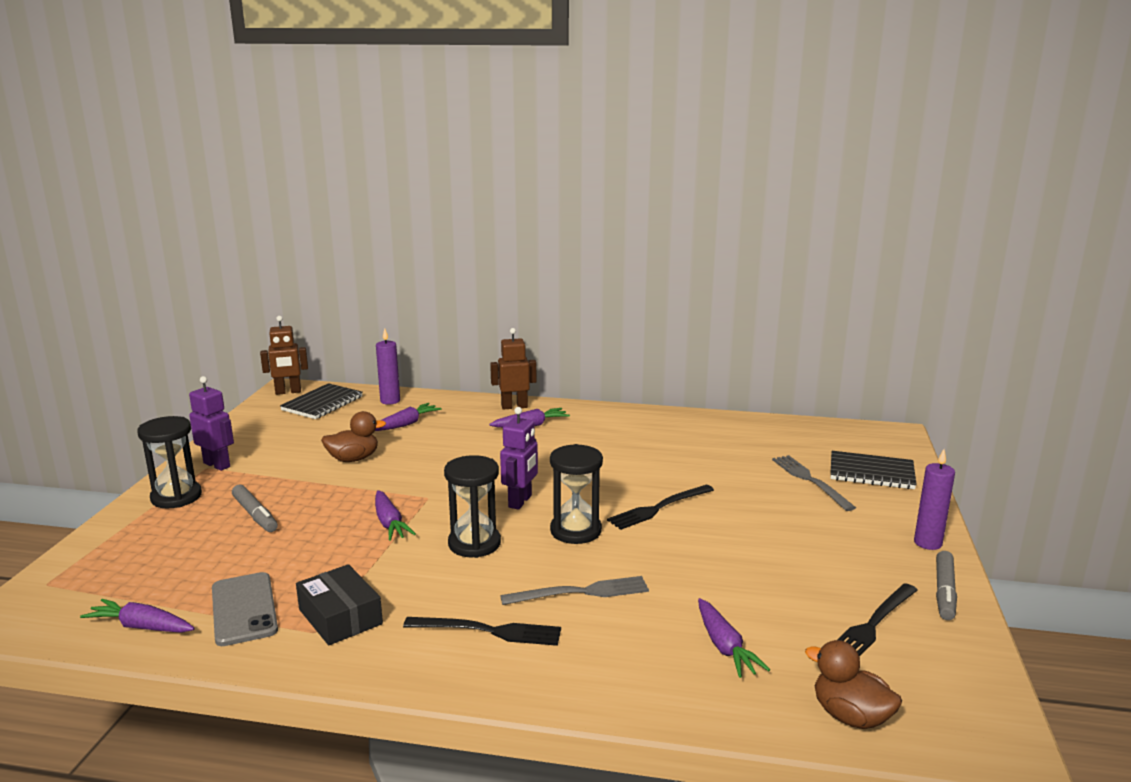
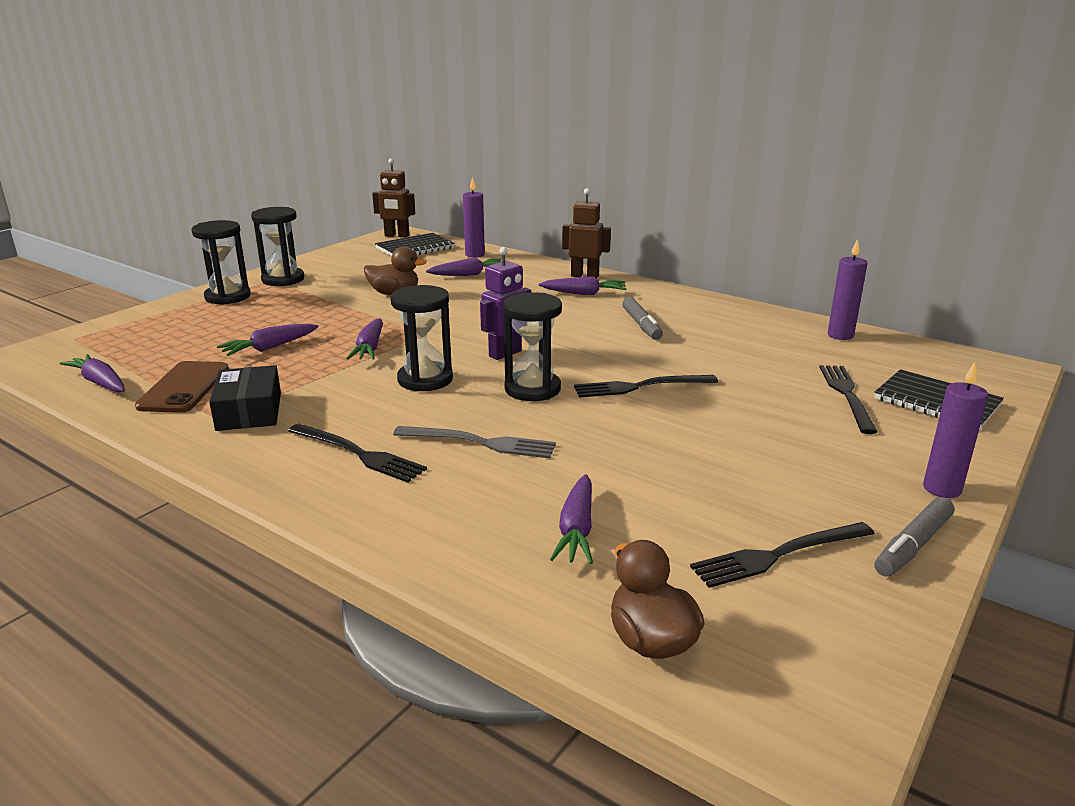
camera: 25 degrees right, 5 degrees up
purple robot [189,376,234,471] -> black hourglass [251,207,304,286]
grey phone [212,572,278,646] -> brown phone [135,361,229,413]
grey marker [232,484,278,532] -> grey marker moved to [622,297,663,340]
grey fork [772,455,856,511] -> black fork [819,365,877,434]
none -> purple carrot [217,324,319,356]
none -> purple candle [828,239,867,340]

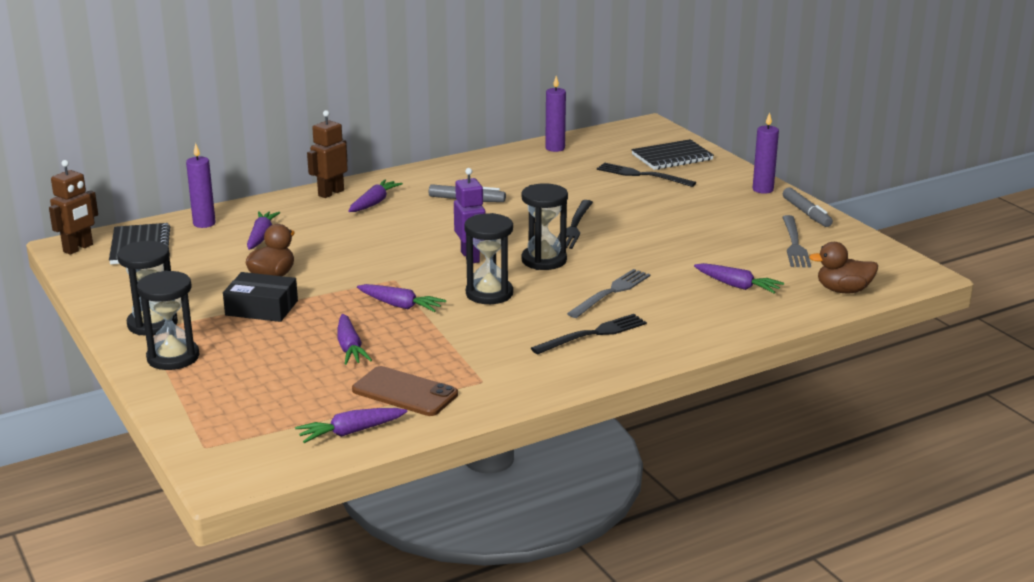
camera: 65 degrees left, 0 degrees up
black box [209,365,281,431] -> black box moved to [223,272,298,322]
black fork [690,522,875,588] -> grey fork [783,215,811,268]

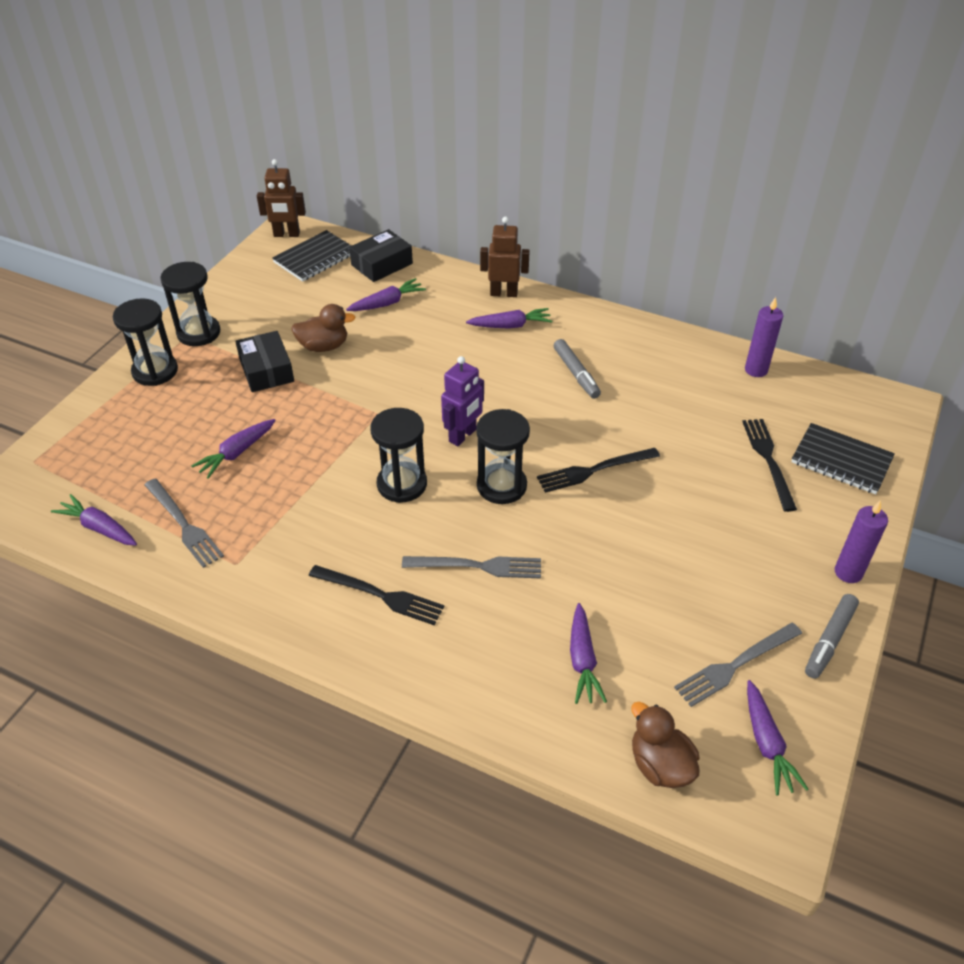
camera: 55 degrees right, 20 degrees up
purple candle [186,143,215,228] -> black box [349,229,413,282]
brown phone [352,366,458,416] -> grey fork [144,478,224,568]
purple carrot [357,284,446,312] -> purple carrot moved to [747,680,808,796]

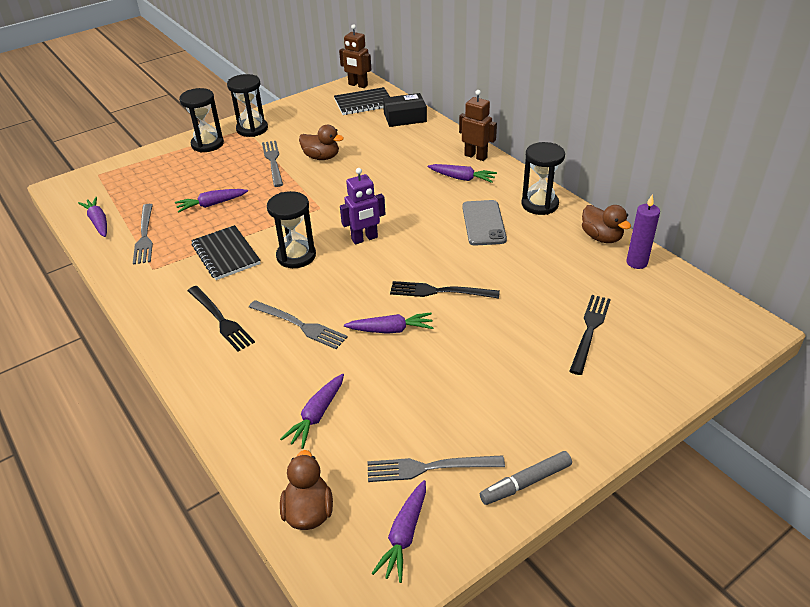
camera: 30 degrees right, 5 degrees down
black box [235,331,294,392] -> grey fork [262,141,283,187]
purple carrot [346,278,426,311] -> purple carrot moved to [344,312,433,334]
black hourglass [476,409,530,504] -> black hourglass moved to [522,142,565,215]
grey marker [553,339,601,399] -> grey phone [462,200,507,246]
black notebook [791,423,895,494] -> black notebook moved to [191,225,261,280]
purple candle [835,500,888,583] -> none
none -> brown duck [582,205,631,243]

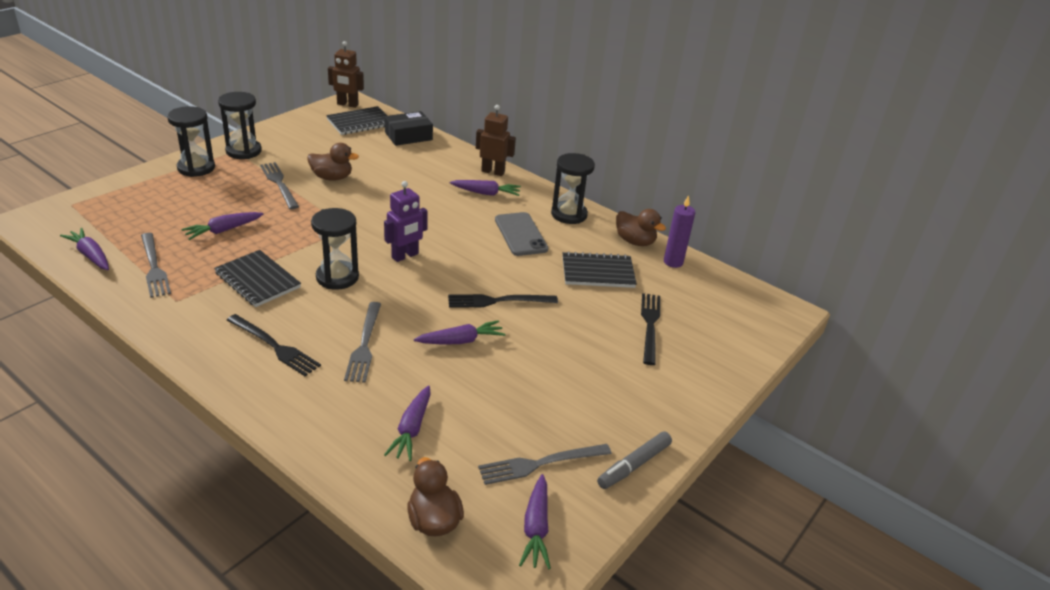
camera: 20 degrees left, 5 degrees down
grey fork [249,300,347,349] -> grey fork turned 75 degrees clockwise [344,302,381,383]
none -> black notebook [562,251,637,288]

